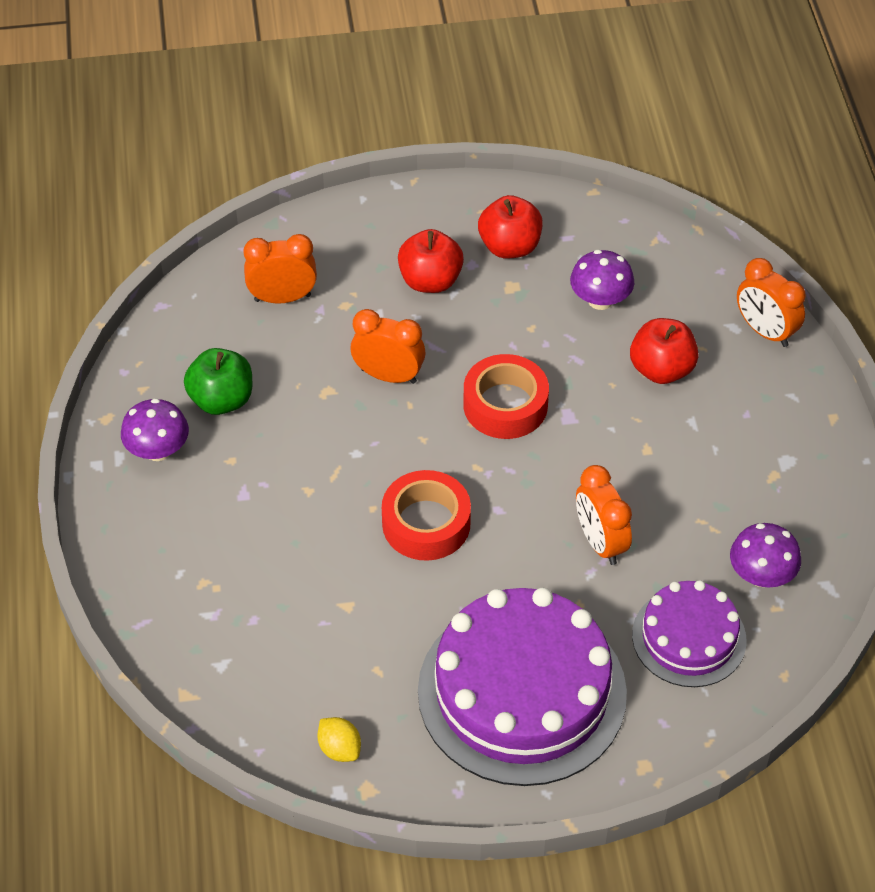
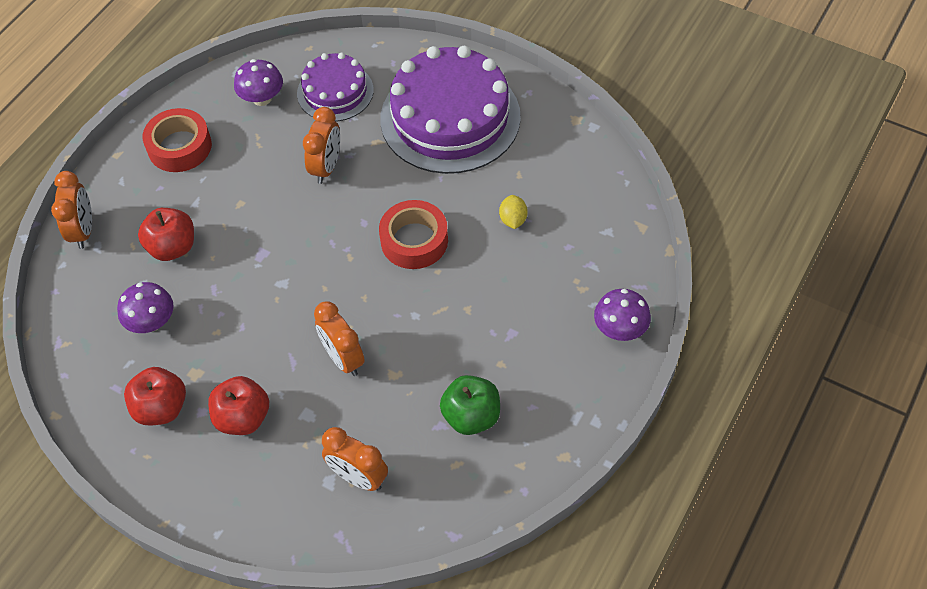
camera: 140 degrees left, 5 degrees up
purple mushroom [121,398,189,461] -> purple mushroom moved to [594,289,651,341]
yellow lemon [317,717,361,762] -> yellow lemon moved to [499,195,528,229]
red tape [463,354,549,439] -> red tape moved to [142,108,212,172]

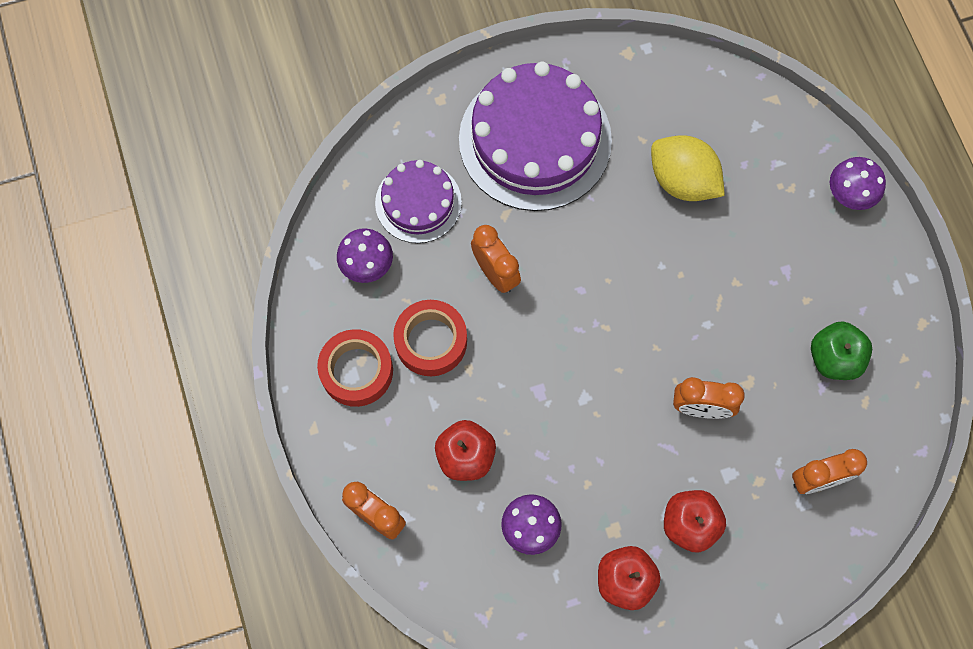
camera: 50 degrees left, 15 degrees up
red tape [379,200,448,269] -> red tape moved to [393,300,467,376]
yellow lemon [499,195,528,229] -> yellow lemon [651,135,725,201], size x2.06

